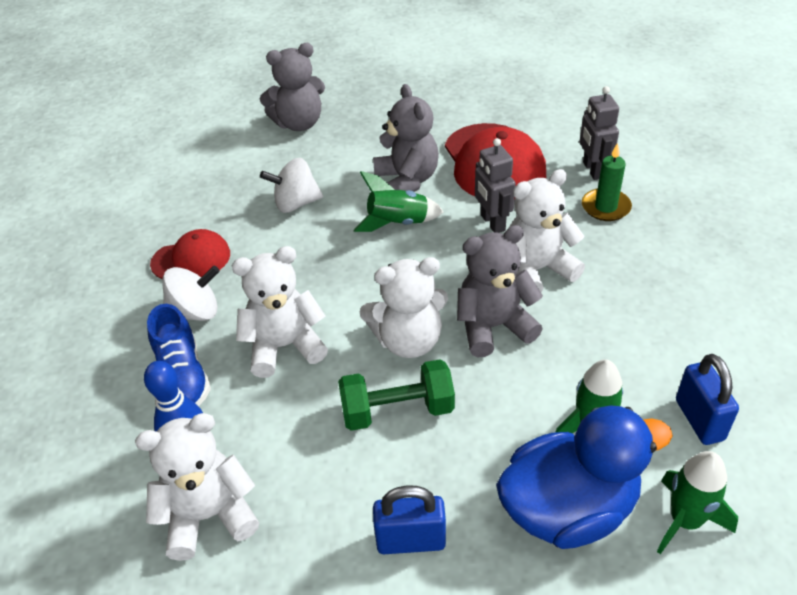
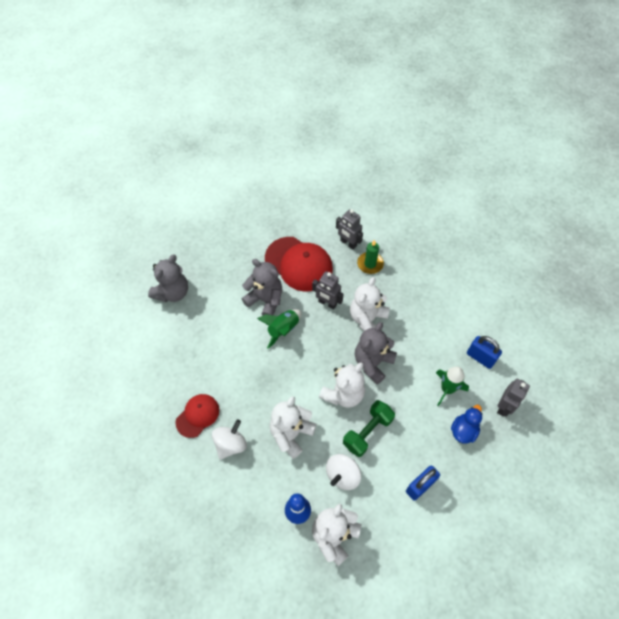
camera: 40 degrees left, 15 degrees up
blue shoe [147,304,211,406] -> none
white spinning top [260,158,323,213] -> white spinning top moved to [326,454,361,490]
blue duck [496,405,673,549] -> blue duck [451,405,483,444], size x0.53
green rocket [657,451,738,554] -> grey robot [497,379,530,417]

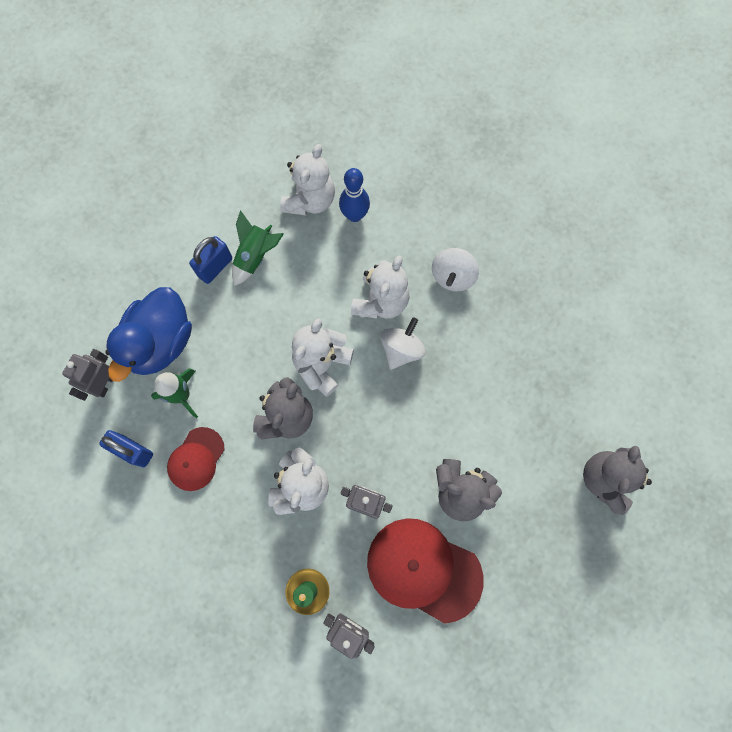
camera: 170 degrees right, 15 degrees up
red cap [175,394,220,438] -> red cap moved to [167,427,225,491]
green rocket [257,309,301,349] -> green rocket moved to [232,210,284,286]
white spinning top [326,454,361,490] -> white spinning top moved to [380,317,426,370]
green dumbbell [343,400,395,457] -> none
blue duck [451,405,483,444] -> blue duck [106,287,192,382], size x1.88

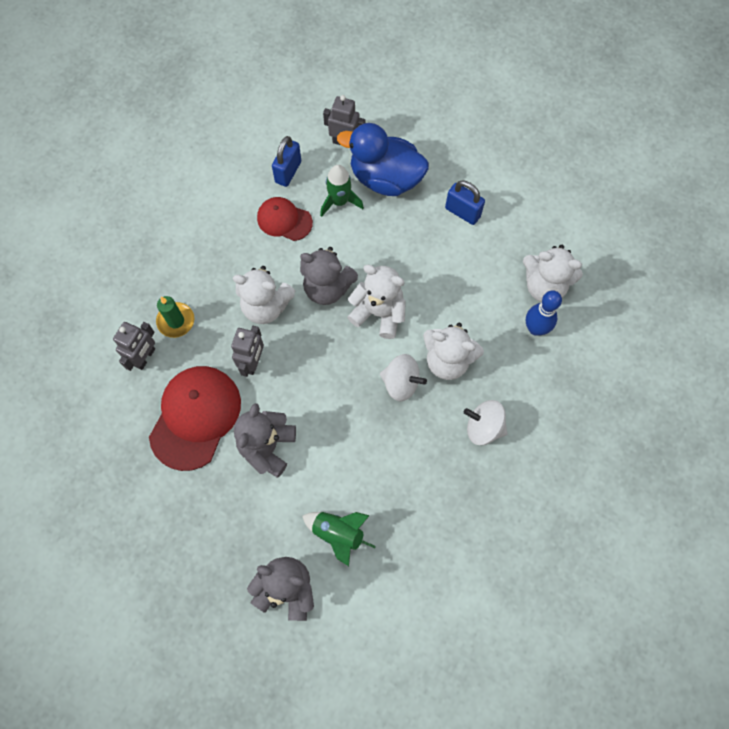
camera: 85 degrees right, 5 degrees down
green rocket [232,210,284,286] -> green rocket moved to [302,512,376,566]

